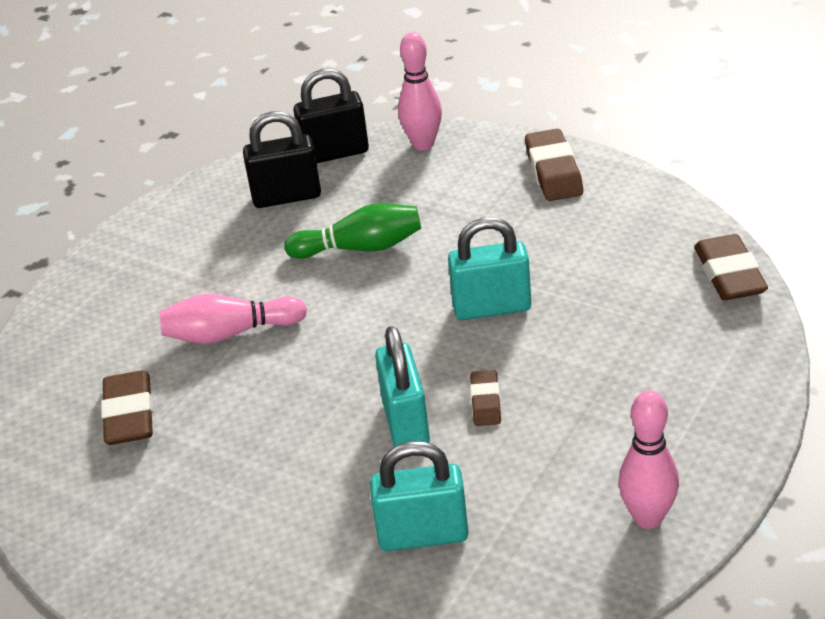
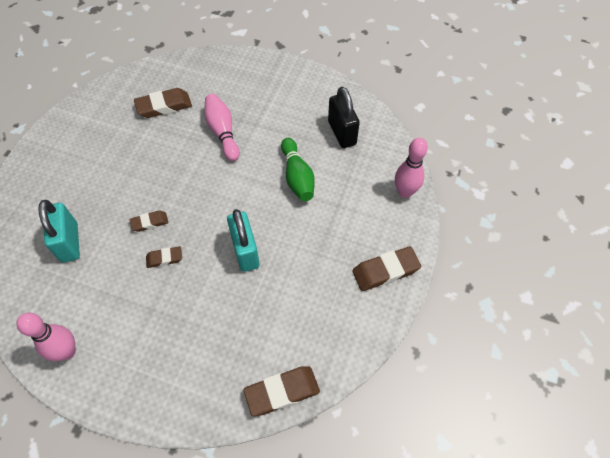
camera: 75 degrees right, 20 degrees up
black padlock [293,68,369,163] -> none
turquoise padlock [375,326,430,447] -> brown eraser [130,210,168,232]

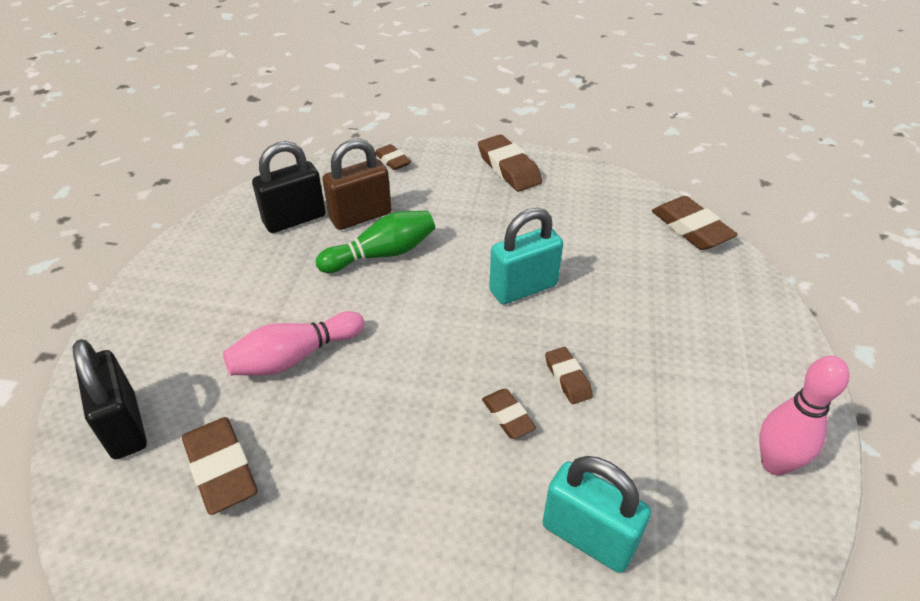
camera: 100 degrees left, 15 degrees down
turquoise padlock [38,200,80,262] -> turquoise padlock turned 60 degrees clockwise [542,456,651,573]
pink bowling pin [395,138,428,198] -> brown eraser [375,144,411,170]
none -> black padlock [73,339,147,460]
none -> brown padlock [322,138,391,230]

